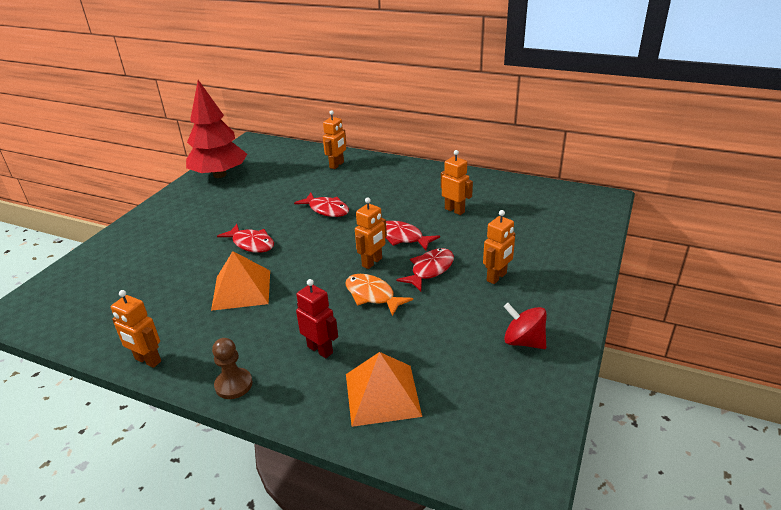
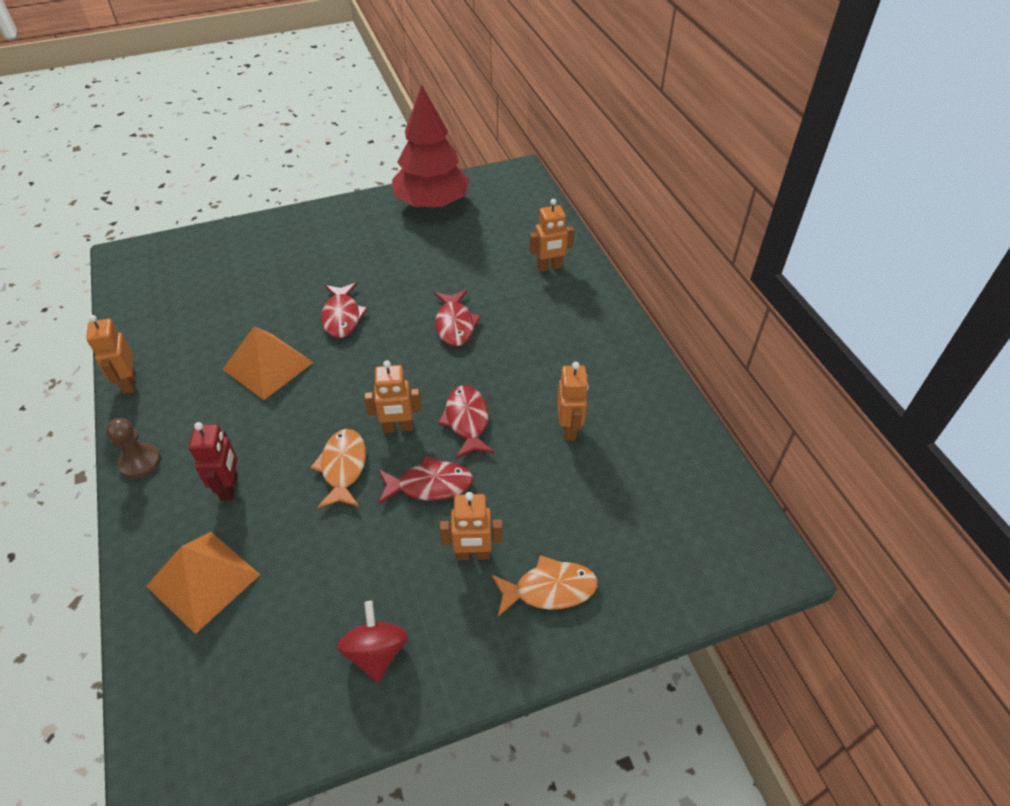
camera: 45 degrees right, 15 degrees up
none -> orange fish [491,555,598,616]

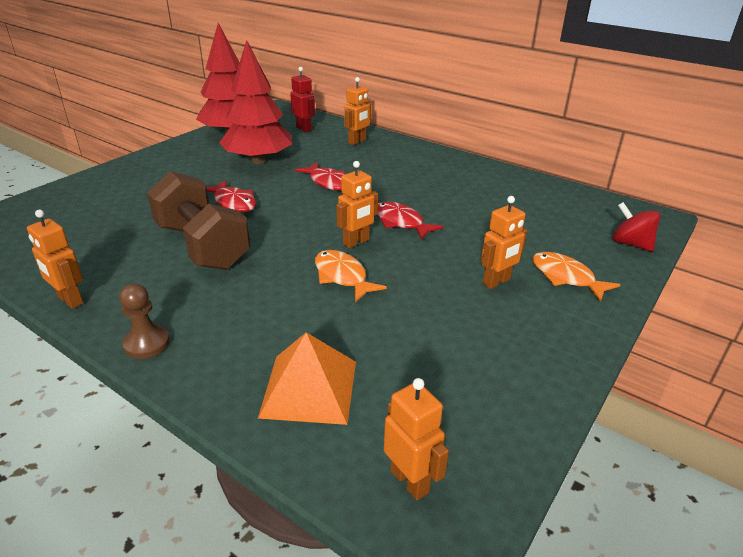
camera: 35 degrees left, 15 degrees down
red robot [189,422,238,501] -> red robot moved to [290,67,315,133]
orange pyramid [222,326,314,400] -> brown dumbbell [147,171,250,270]
red spinning top [337,601,408,683] -> red spinning top moved to [613,202,661,252]
red fish [378,456,473,504] -> none
orange fish [491,555,598,616] -> orange fish turned 90 degrees counterclockwise [532,252,620,302]
orange robot [557,362,589,441] -> orange robot moved to [384,378,449,500]
none -> red tree [219,40,292,164]

